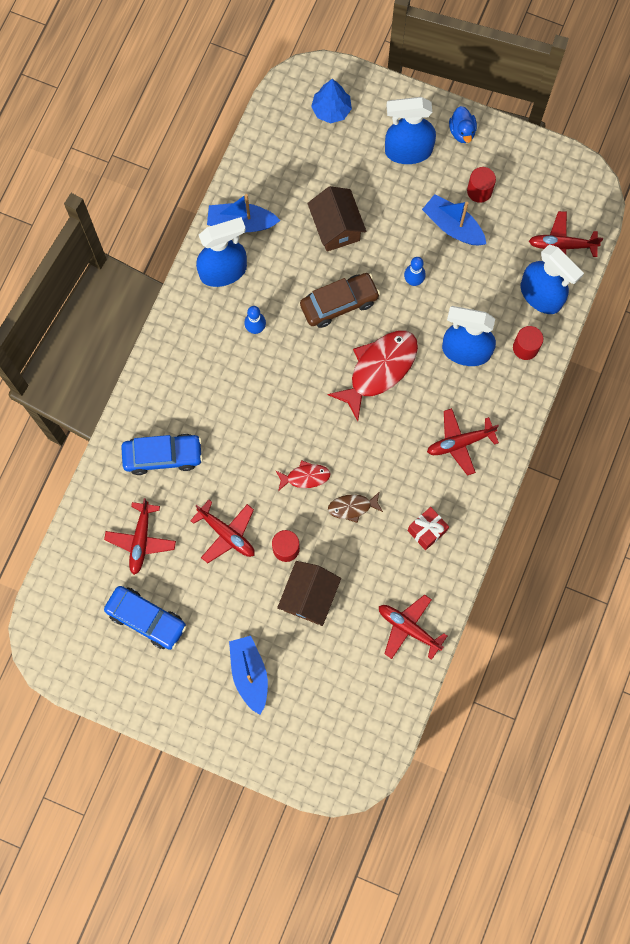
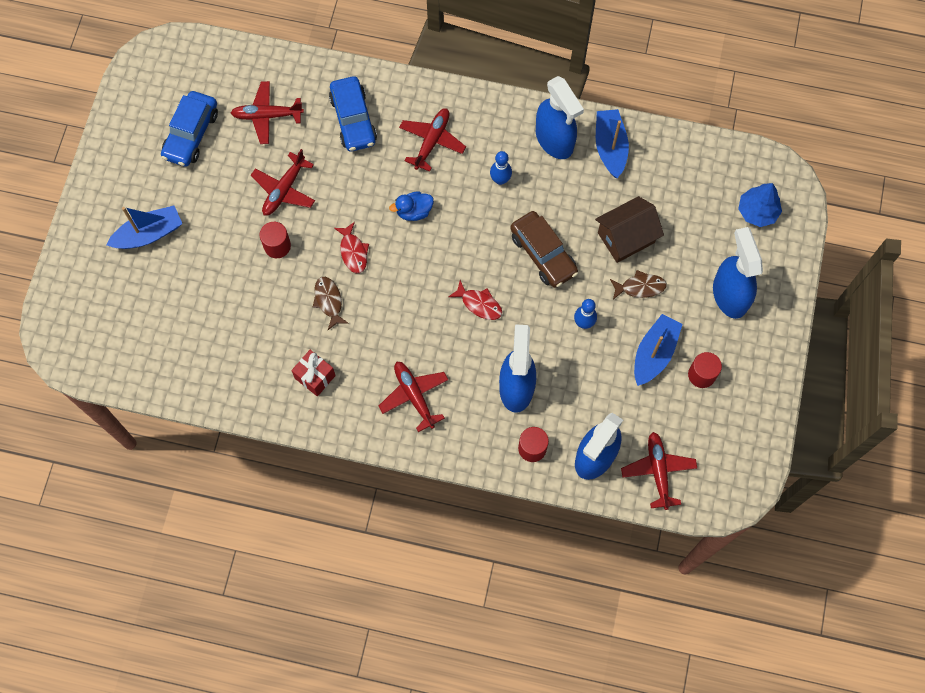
camera: 80 degrees right, 5 degrees down
brown house [277,561,341,626] -> none
red fish [327,331,418,421] -> red fish [448,280,502,320], size x0.51
red plane [379,595,447,660] -> red plane moved to [399,108,466,172]
blue duck [449,106,477,143] -> blue duck moved to [389,191,434,221]
none -> brown fish [610,270,667,299]

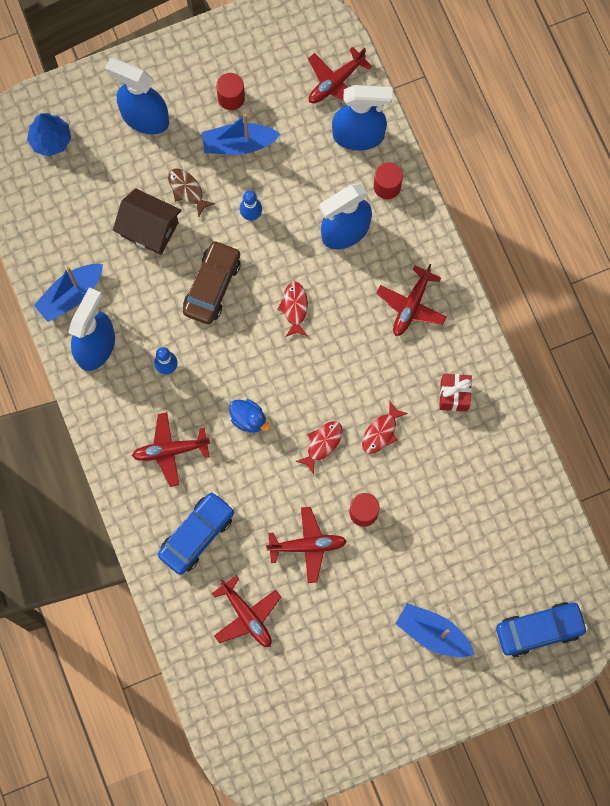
camera: 125 degrees left, 5 degrees up
blue car [161,91,218,167] -> blue car moved to [496,602,588,657]
brown fish [313,277,349,330] -> red fish [362,401,408,454]
blue spray bottle [713,227,763,319] -> blue spray bottle turned 75 degrees clockwise [105,58,169,134]

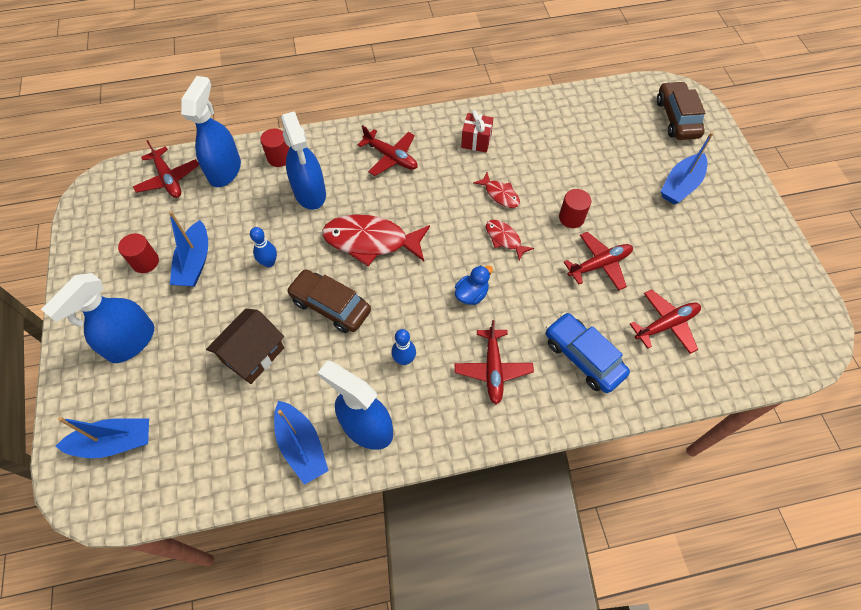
camera: 80 degrees left, 15 degrees down
blue tree [27,113,71,157] -> blue boat [56,417,149,458]
brown fish [168,169,215,218] -> none
red plane [266,507,347,583] -> red plane turned 60 degrees clockwise [564,232,633,290]
red fish [277,282,308,337] -> red fish [322,214,430,266], size x1.96
blue car [496,602,588,657] -> brown car [657,81,705,140]

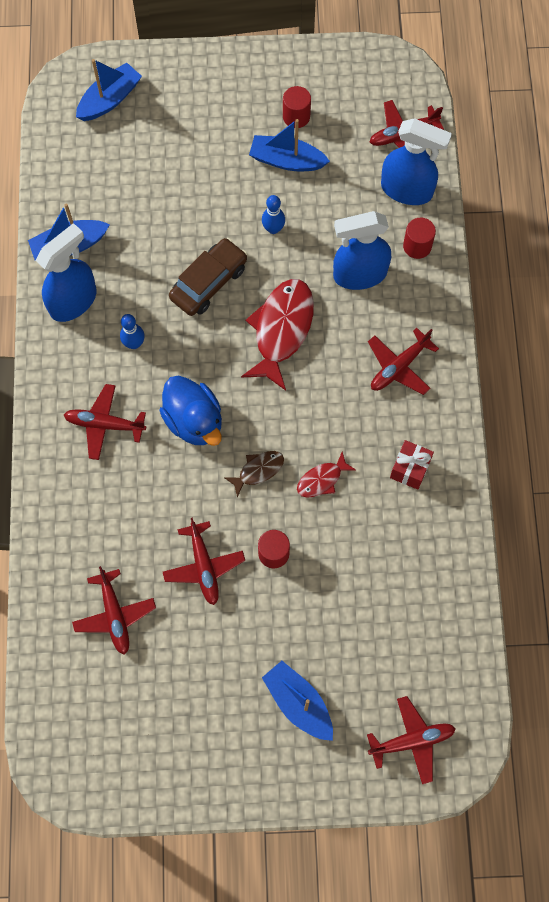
camera: 100 degrees right, 10 degrees up
blue spray bottle [41,273,154,363] -> none
blue boat [56,417,149,458] -> blue boat turned 135 degrees counterclockwise [76,59,142,121]
brown house [206,309,284,384] -> none
blue duck [455,265,493,305] -> blue duck [159,376,222,446], size x1.72
red fish [486,220,534,261] -> brown fish [225,451,284,497]
blue car [546,312,630,393] -> none
brown car [657,81,705,140] -> red plane [367,696,456,784]

